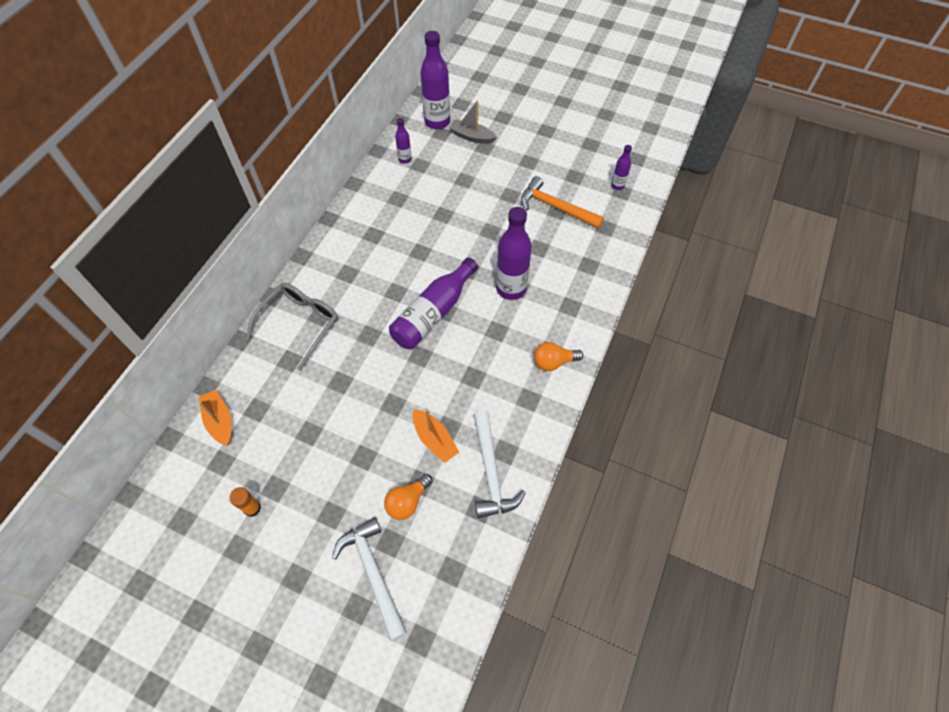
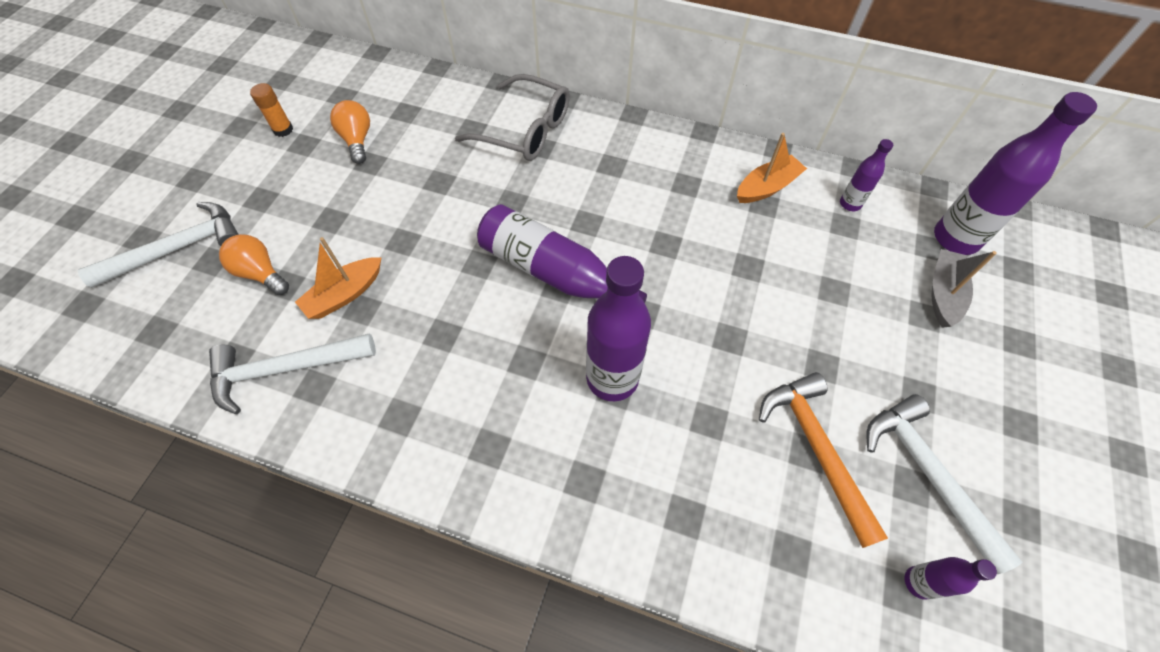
camera: 85 degrees right, 0 degrees up
orange boat [199,389,232,446] -> orange boat moved to [737,133,807,203]
orange hammer [521,176,604,229] -> orange hammer turned 45 degrees counterclockwise [759,372,888,548]
orange light bulb [534,342,583,371] -> orange light bulb moved to [330,100,370,164]
none -> white hammer [867,394,1022,574]

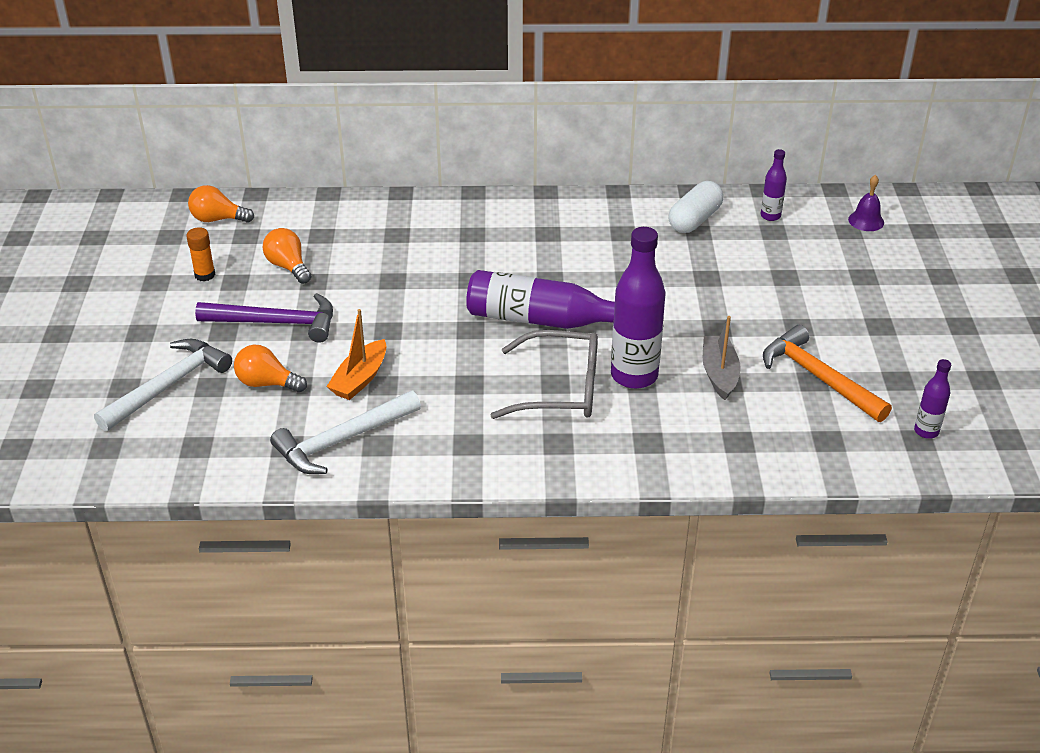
camera: 20 degrees left, 20 degrees down
grey glasses [455,74,570,161] -> grey glasses moved to [490,330,598,419]
orange boat [737,133,807,203] -> white capsule [668,181,723,233]
white hammer [867,394,1022,574] -> none
grey boat [931,249,997,327] -> grey boat moved to [703,316,741,400]
purple bottle [934,92,1097,255] -> purple bell [848,175,884,231]
none -> orange light bulb [188,185,254,223]
none -> purple hammer [195,293,333,343]

